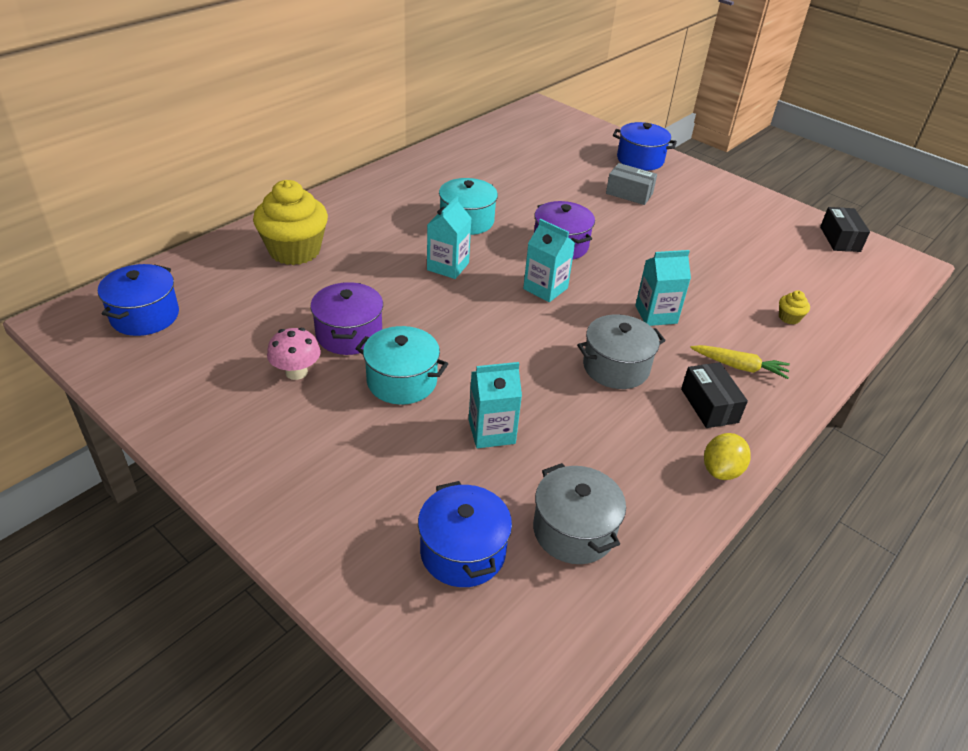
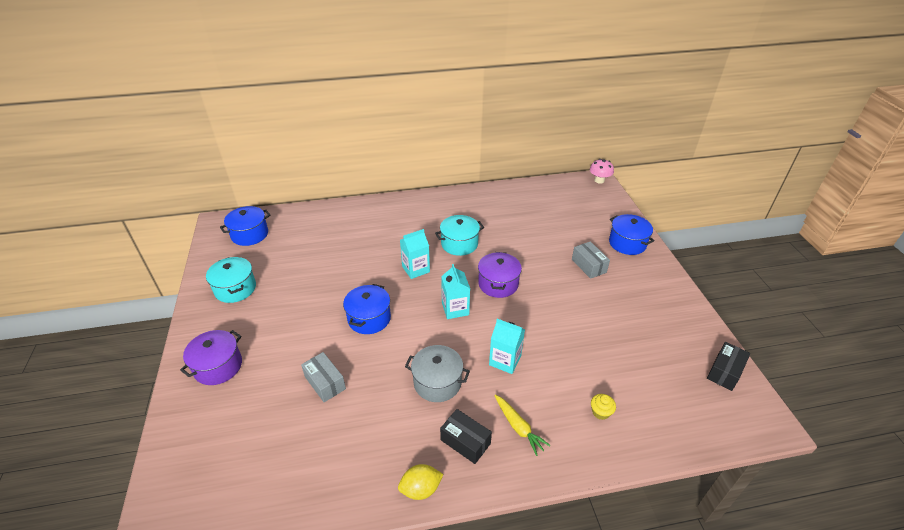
camera: 40 degrees right, 0 degrees up
yellow cupcake [253,180,328,265] -> none
pink mushroom [267,328,321,380] -> pink mushroom moved to [590,159,614,184]
purple pot [310,282,383,355] -> purple pot moved to [180,330,242,385]
turquoise pot [355,326,448,405] -> turquoise pot moved to [206,257,256,303]
blue pot [418,481,512,587] -> blue pot moved to [343,284,391,334]
turquoise carton [469,362,522,448] -> grey box [301,352,346,402]
grey pot [533,463,626,564] -> none
black box [681,362,748,428] -> black box turned 75 degrees counterclockwise [440,409,492,464]

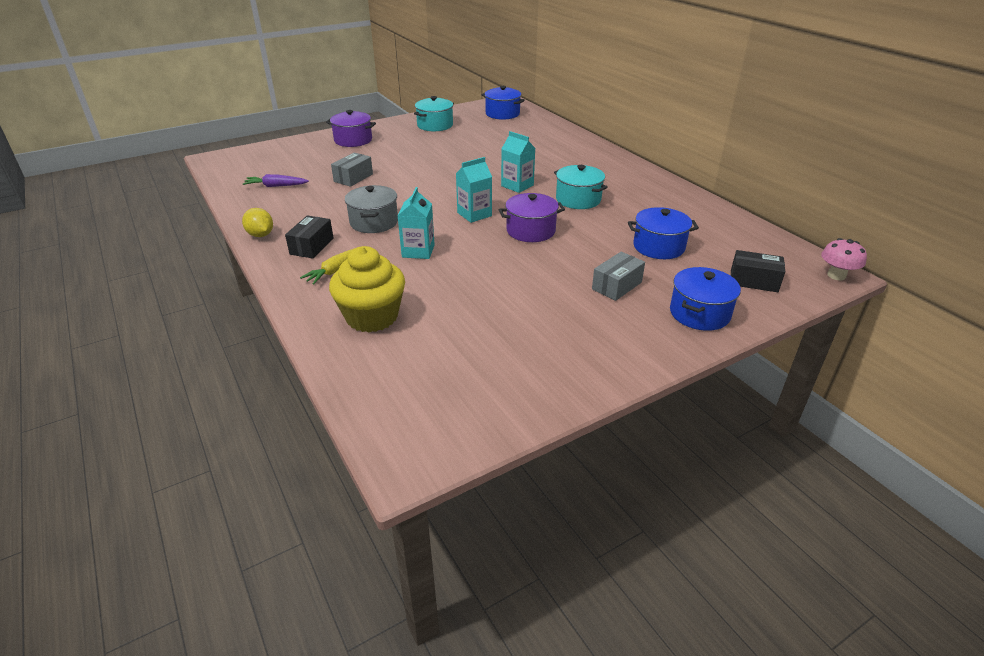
camera: 70 degrees right, 5 degrees down
blue pot [343,284,391,334] -> blue pot moved to [628,207,699,259]
yellow cupcake [591,394,616,420] -> yellow cupcake [329,246,405,332], size x2.48
black box [707,342,750,391] -> black box moved to [731,250,785,292]
none -> purple carrot [243,174,309,187]

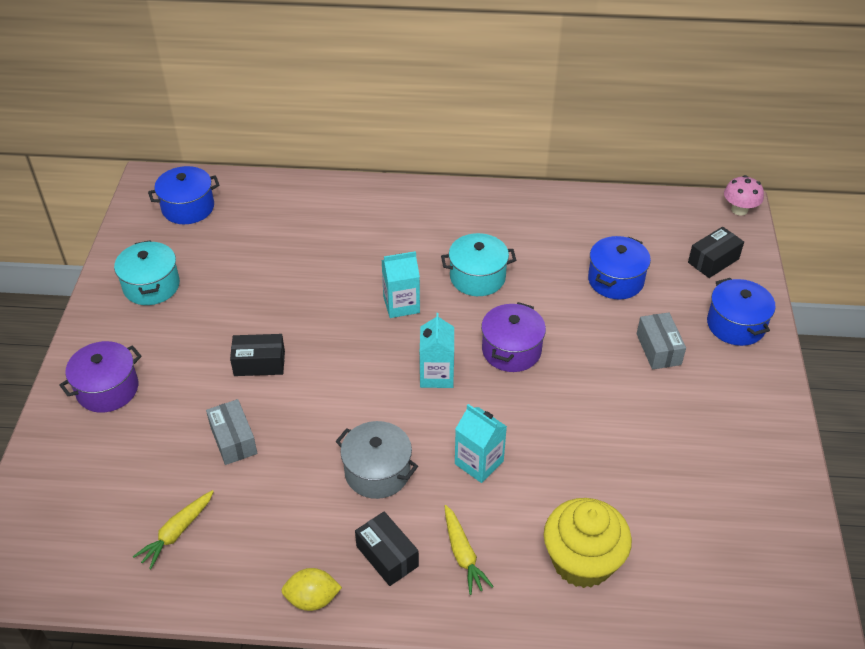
camera: 55 degrees left, 10 degrees up
purple carrot [243,174,309,187] -> yellow carrot [133,490,214,569]
none -> black box [230,334,285,376]

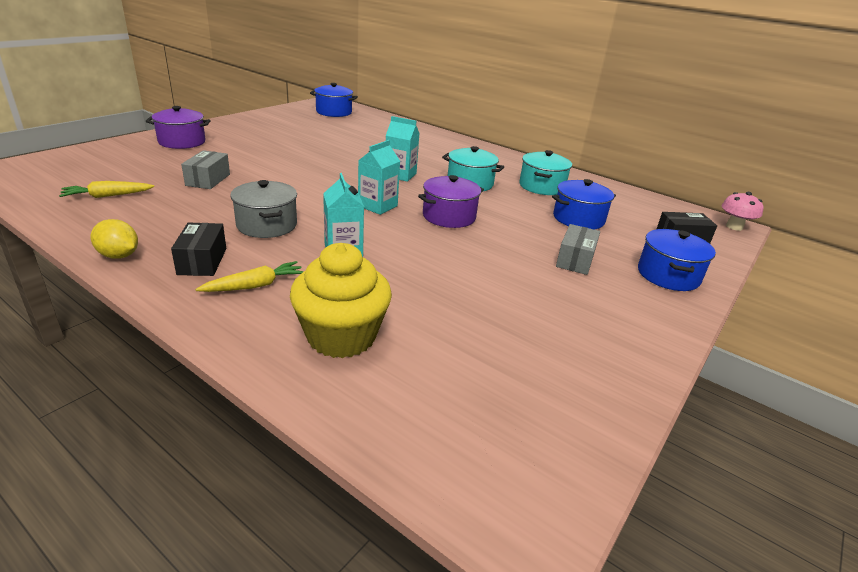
camera: 30 degrees right, 15 degrees down
turquoise pot [114,240,180,305] -> turquoise pot moved to [519,150,572,195]
black box [230,334,285,376] -> none
yellow carrot [445,505,494,595] -> yellow carrot turned 135 degrees counterclockwise [195,261,304,292]

